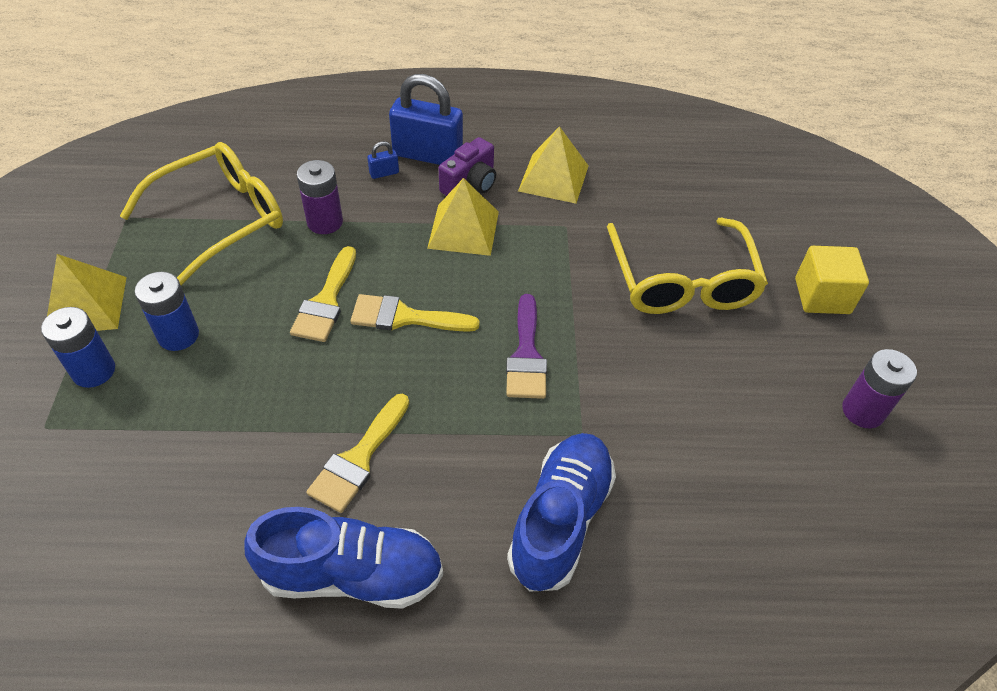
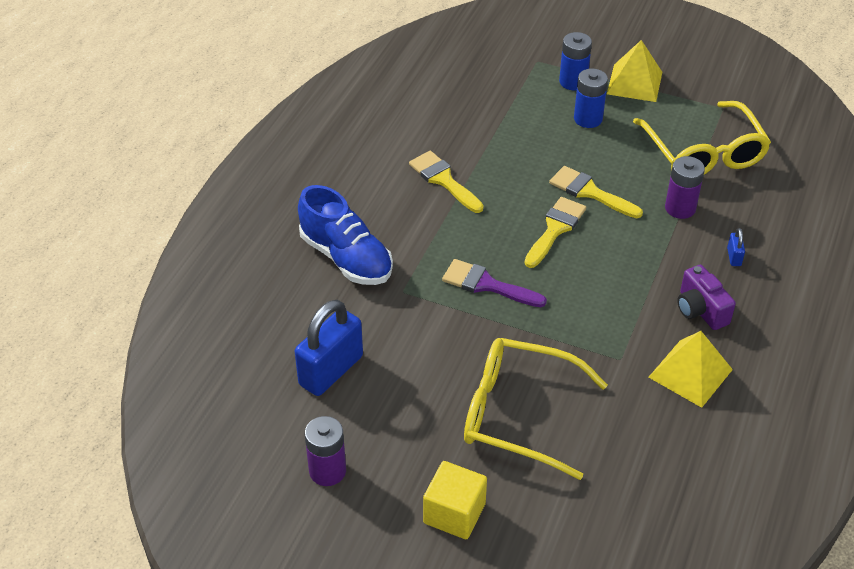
camera: 115 degrees right, 5 degrees down
blue shoe [244,507,443,609] -> none
blue padlock [389,74,463,165] -> blue padlock moved to [295,300,363,396]
yellow pyramid [427,178,499,256] -> none

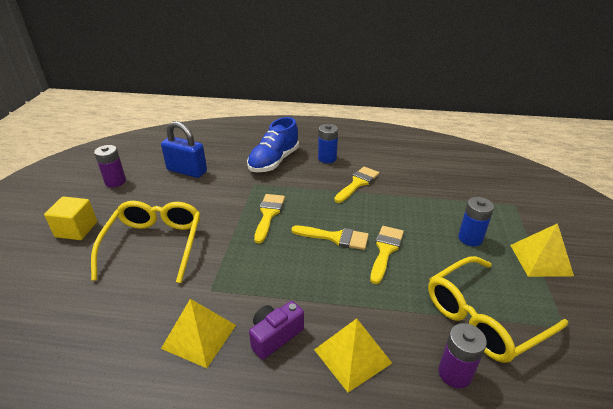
camera: 75 degrees right, 10 degrees down
purple brush [442,259,547,307] -> yellow brush [254,194,285,244]
blue battery [559,32,592,90] -> blue battery moved to [318,124,338,163]
purple battery [665,156,705,219] -> purple battery moved to [438,323,487,389]
blue padlock [727,228,745,266] -> yellow pyramid [314,318,392,393]

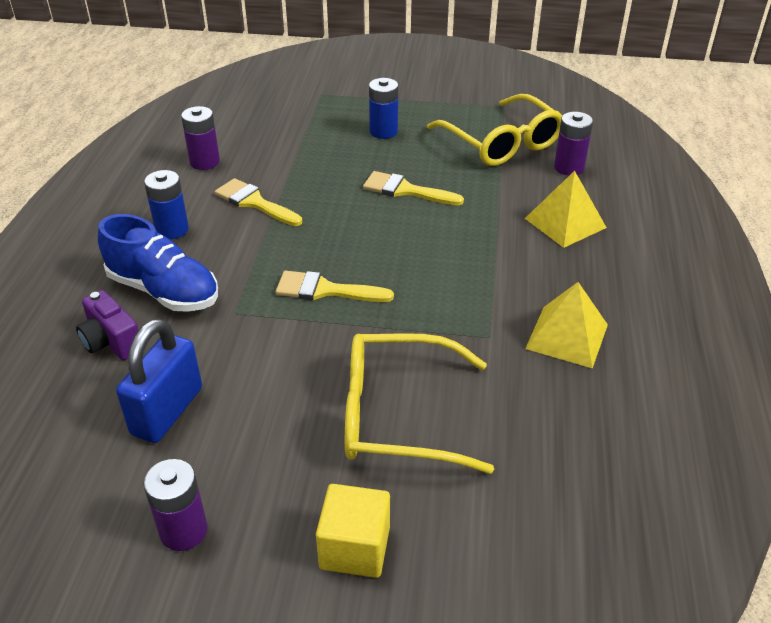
camera: 90 degrees left, 5 degrees up
purple camera [249,301,304,360] -> purple camera moved to [76,290,139,360]
yellow brush [291,226,369,250] -> none
yellow pyramid [510,223,574,277] -> none
none -> purple battery [181,106,220,170]

